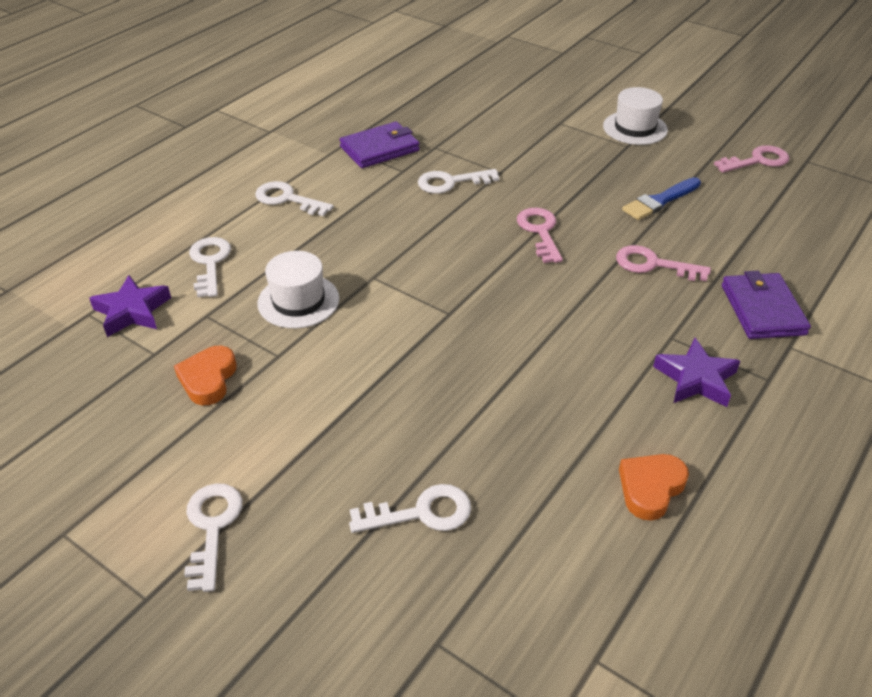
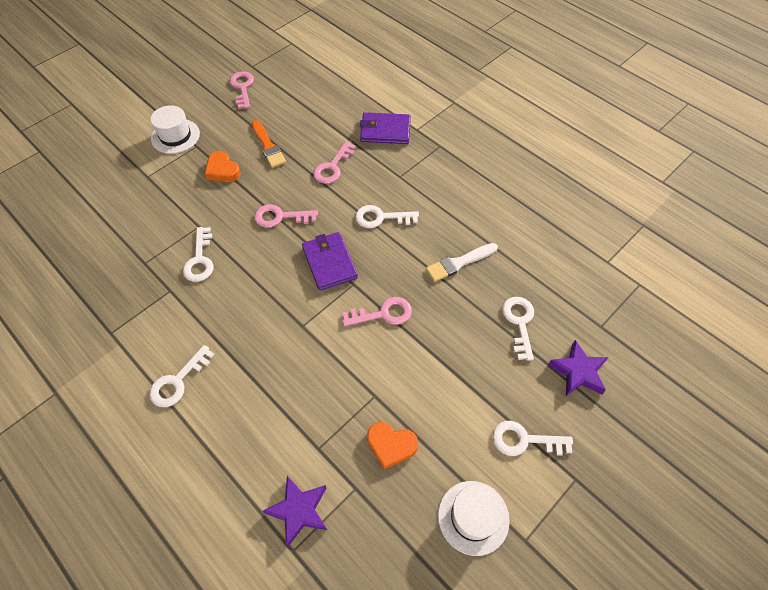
camera: 80 degrees left, 15 degrees up
white key [189,237,231,297] -> white key moved to [355,205,419,228]
white hat [257,251,339,328] -> white hat moved to [438,481,510,556]
purple wallet [340,121,420,168] -> purple wallet moved to [302,232,358,291]
orange heart [619,454,689,521] -> orange heart moved to [205,151,241,182]
blue brush [622,177,701,220] -> orange brush [252,120,286,168]
purple star [653,338,740,407] -> purple star moved to [548,340,609,396]
none -> pink key [342,297,412,327]
none -> white brush [426,243,498,282]

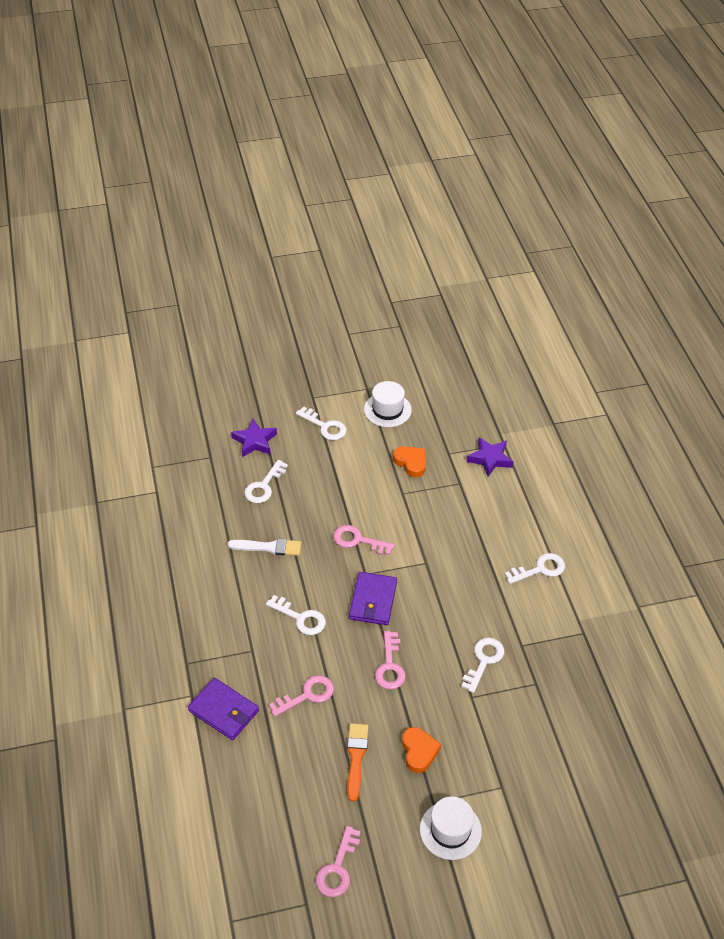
camera: 150 degrees left, 10 degrees down
pink key [254,204,318,228] -> pink key turned 60 degrees clockwise [375,631,406,689]

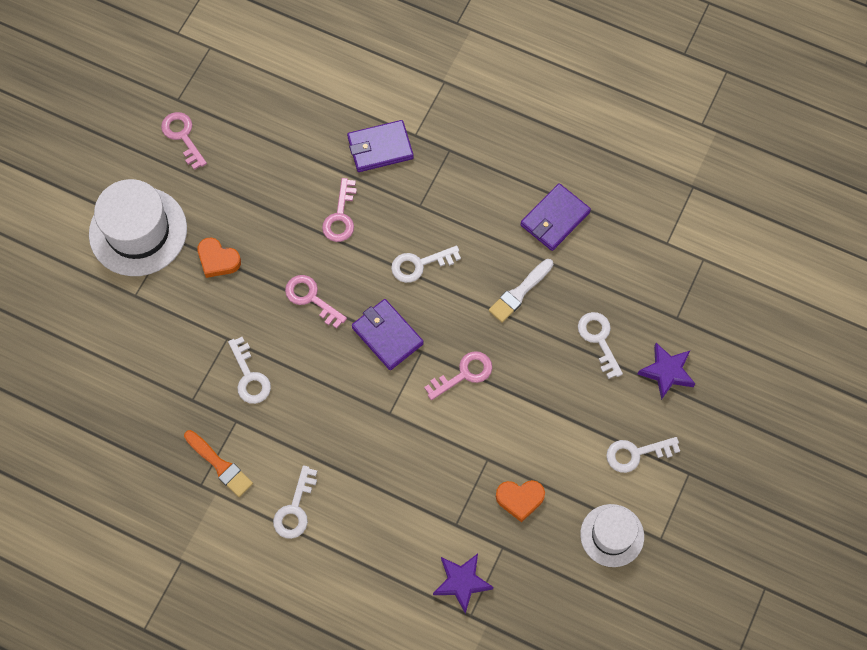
camera: 130 degrees right, 20 degrees up
orange brush [347,723,368,802] -> orange brush moved to [184,430,253,497]
white hat [420,796,482,860] -> white hat [89,179,187,276], size x1.66
none -> purple wallet [520,183,591,251]

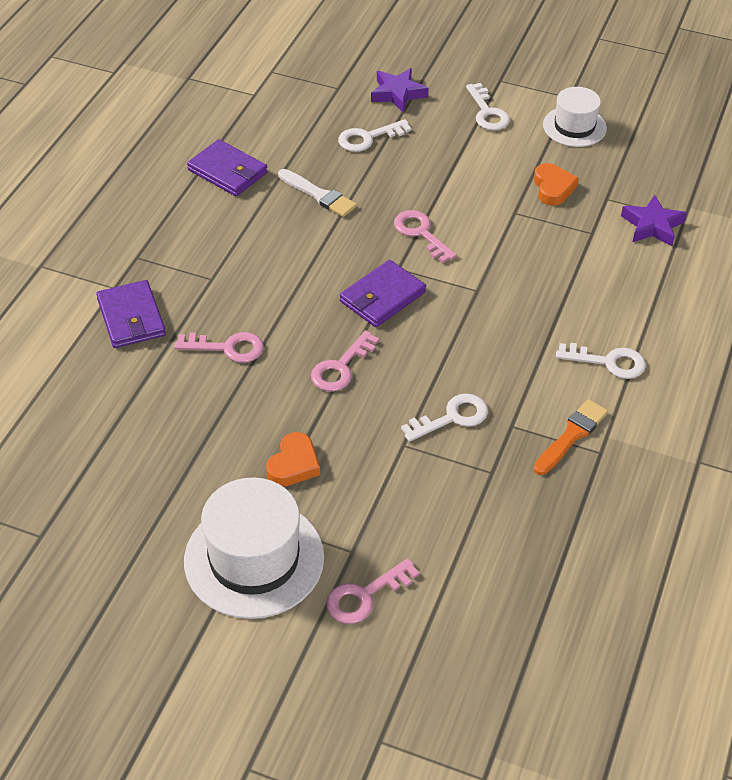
camera: 95 degrees left, 20 degrees down
pink key [161,112,207,170] -> pink key moved to [326,558,419,624]
white key [391,246,461,283] -> none

